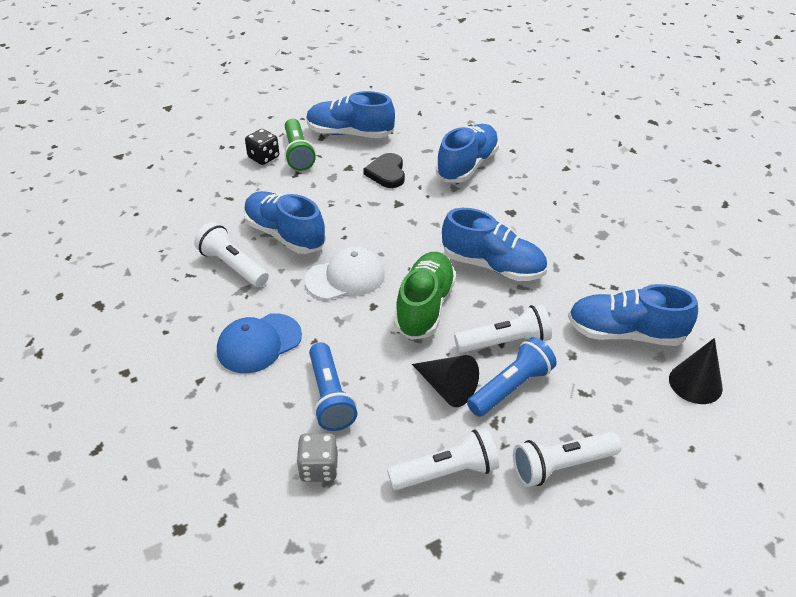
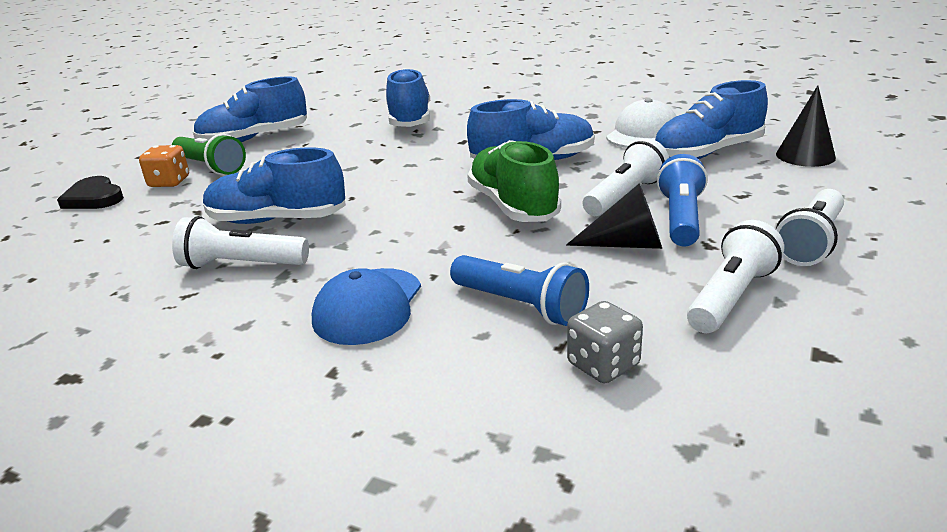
camera: 35 degrees left, 15 degrees down
black dice [245,129,279,165] -> orange dice [139,145,189,187]
white cap [305,247,385,300] -> white cap moved to [606,98,676,148]
black heart [363,153,405,188] -> black heart moved to [57,176,124,209]

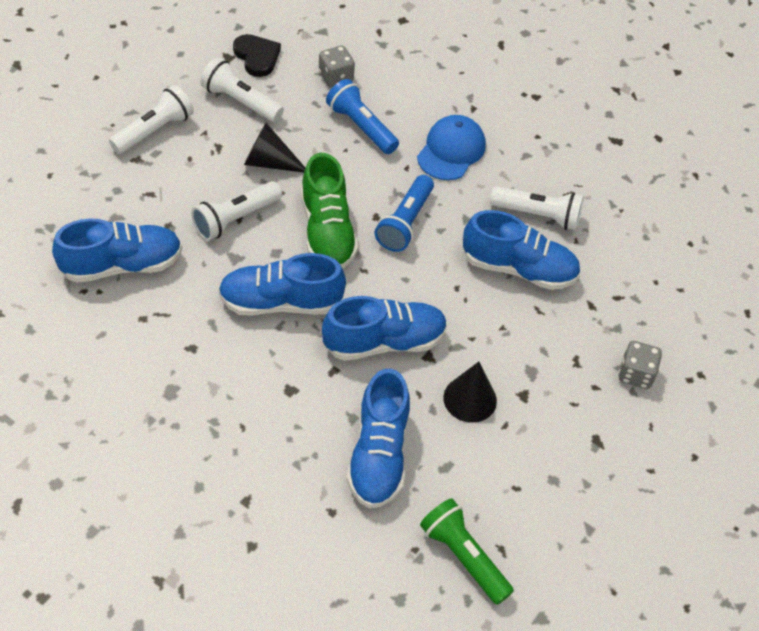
camera: 175 degrees left, 25 degrees up
black heart [57,176,124,209] -> black heart moved to [233,34,281,77]
orange dice [139,145,189,187] -> grey dice [619,341,662,389]
green flashlight [172,134,246,175] -> green flashlight moved to [420,498,514,605]
blue shoe [193,76,307,142] -> blue shoe moved to [322,296,448,361]
white cap [606,98,676,148] -> none
blue flashlight [657,154,708,247] -> blue flashlight moved to [375,175,434,252]
white flashlight [687,220,784,333] -> white flashlight turned 75 degrees clockwise [201,57,284,122]
black cone [776,85,836,167] -> black cone moved to [443,362,497,423]

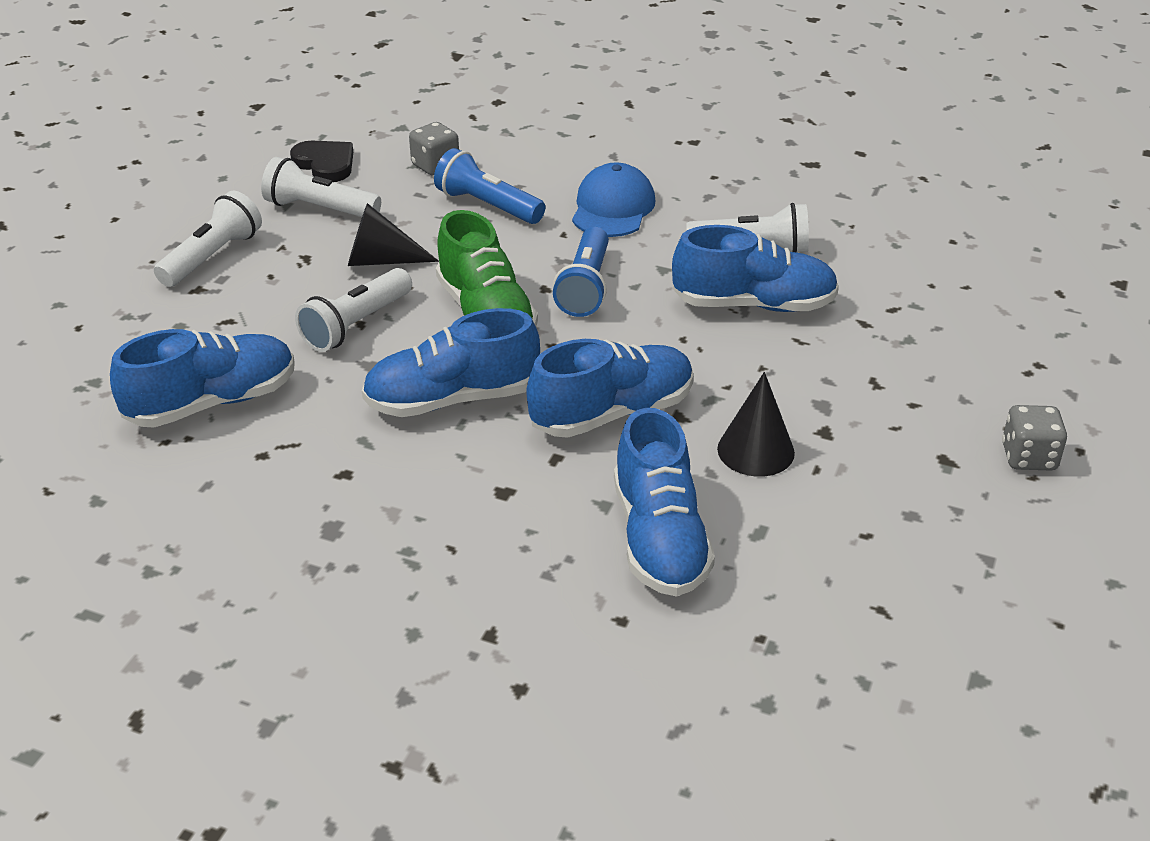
camera: 10 degrees left, 15 degrees down
green flashlight [420,498,514,605] -> none
grey dice [619,341,662,389] -> grey dice moved to [1002,405,1067,471]

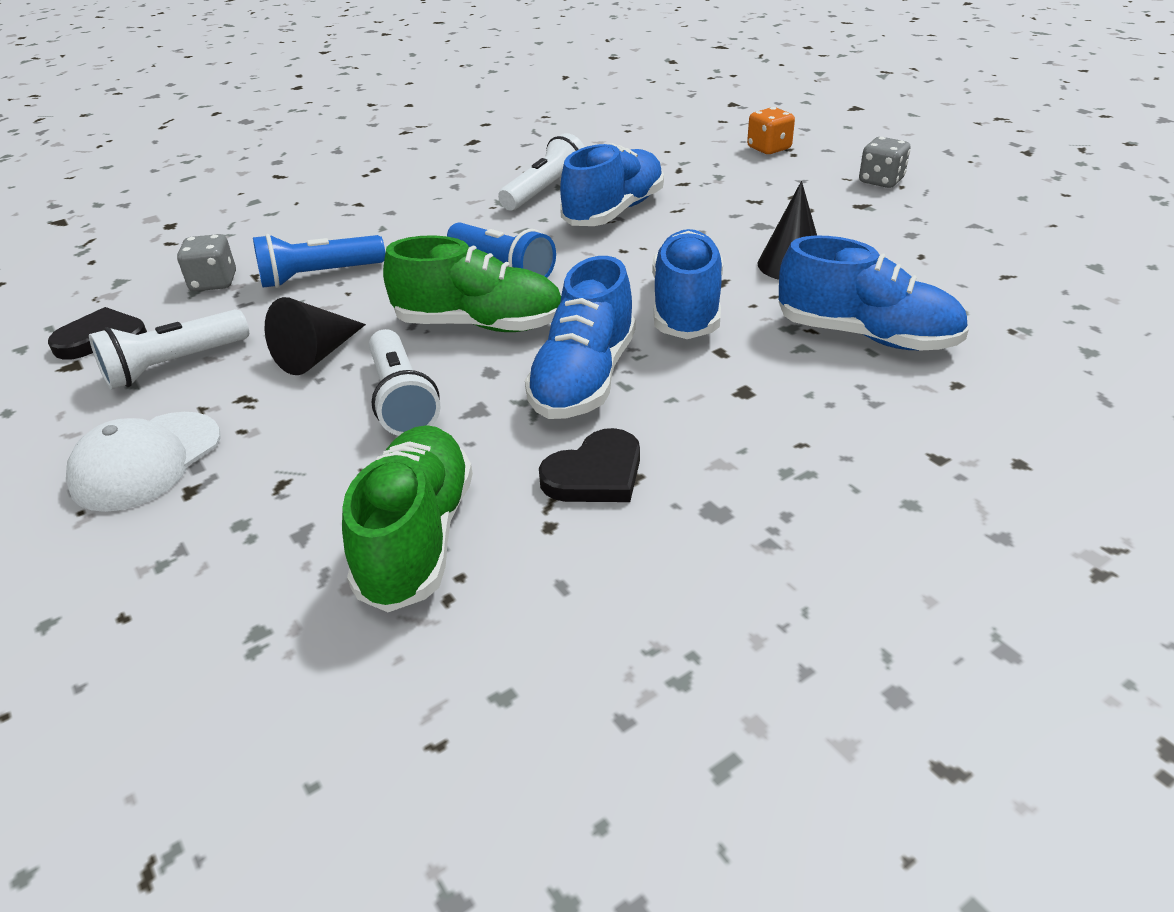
camera: 55 degrees left, 0 degrees up
blue shoe [110,329,295,428] -> green shoe [342,425,473,612]
white flashlight [154,191,262,287] -> white cap [66,412,221,512]
blue cap [572,162,655,237] -> none
none -> black heart [539,428,640,502]
none -> orange dice [747,107,795,154]

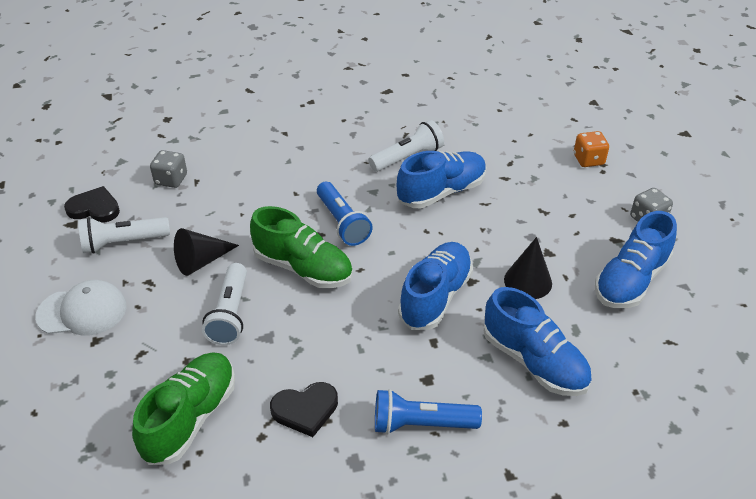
camera: 20 degrees right, 5 degrees up
white cap [66,412,221,512] -> white cap turned 150 degrees counterclockwise [35,280,126,336]
blue flashlight [253,234,385,288] -> blue flashlight moved to [375,389,482,435]
blue shoe [525,256,636,419] -> blue shoe moved to [595,211,677,308]

